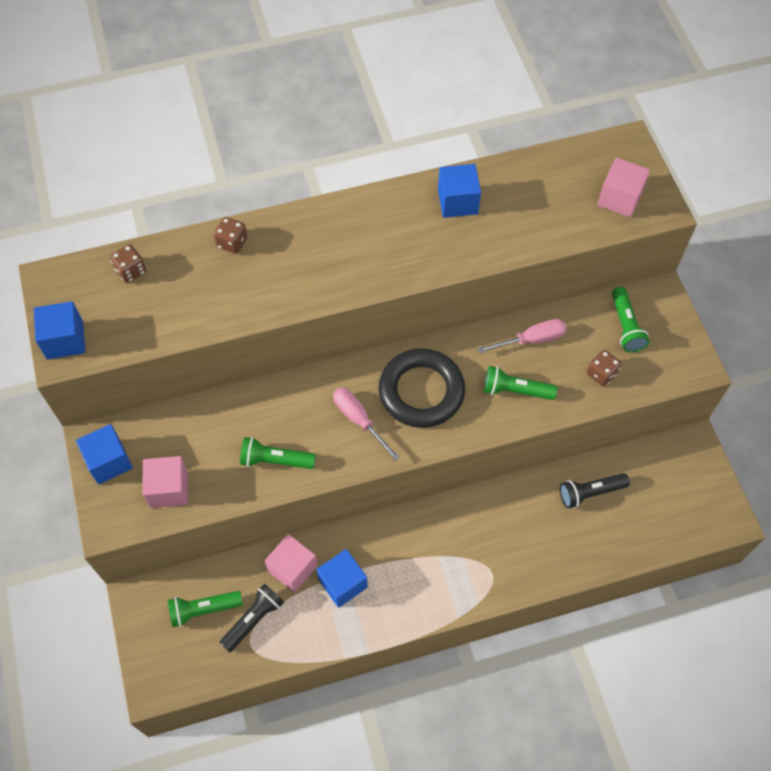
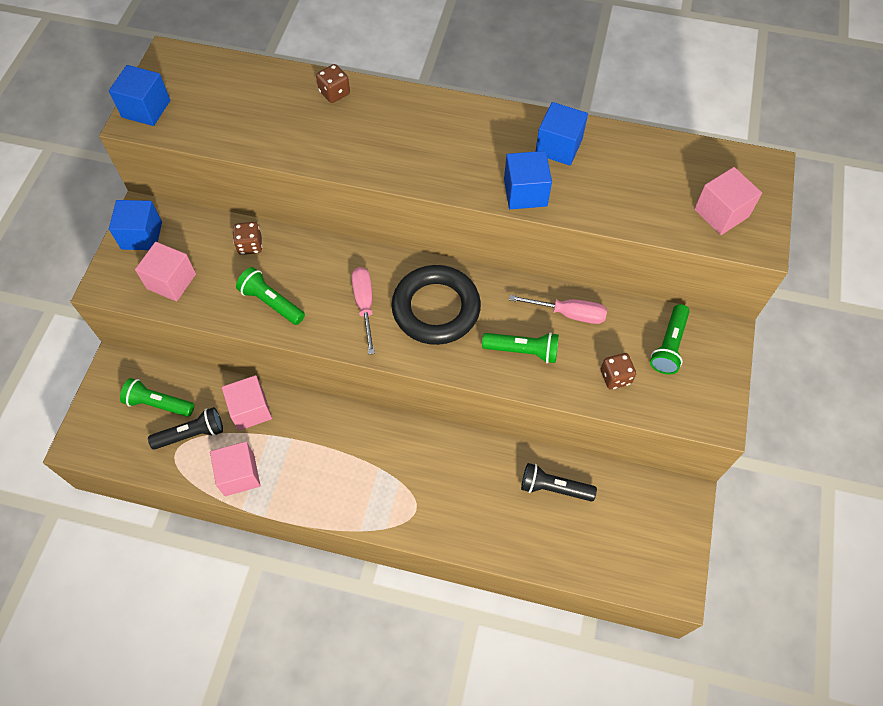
camera: 30 degrees right, 0 degrees up
brown dice [110,244,146,283] -> brown dice moved to [233,222,262,255]
blue cube [316,549,368,608] -> blue cube moved to [504,151,552,209]
green flashlight [484,366,557,400] -> green flashlight turned 150 degrees clockwise [482,332,559,363]
none -> pink cube [210,441,260,496]

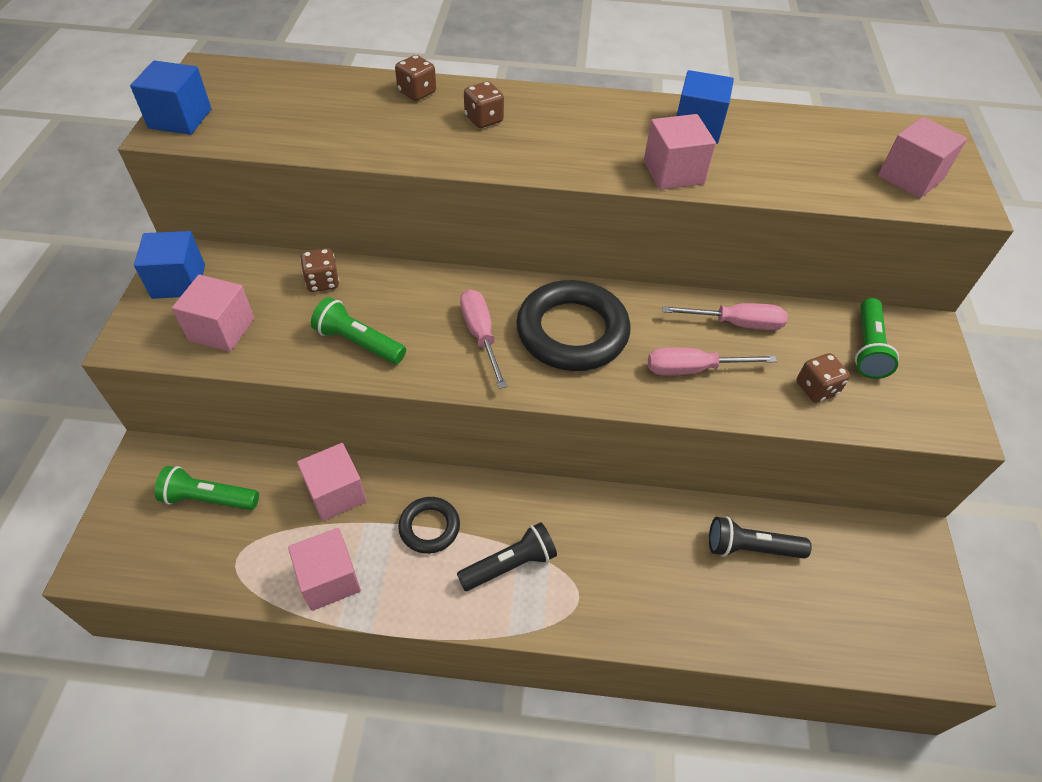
camera: 10 degrees left, 10 degrees down
black flashlight [148,407,223,450] -> black flashlight moved to [457,522,557,591]
green flashlight [482,332,559,363] -> pink screwdriver [648,348,777,376]
blue cube [504,151,552,209] -> pink cube [644,114,716,190]
none -> black ring [398,497,460,554]
none -> brown dice [464,81,504,128]

